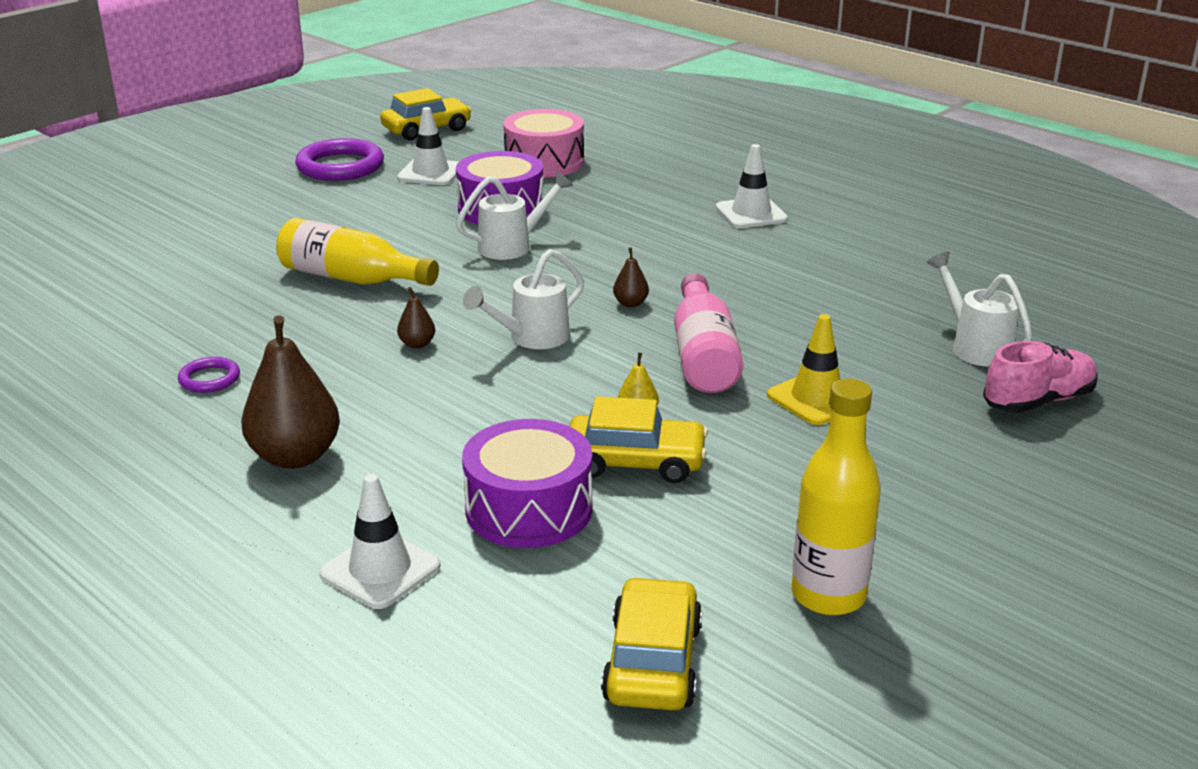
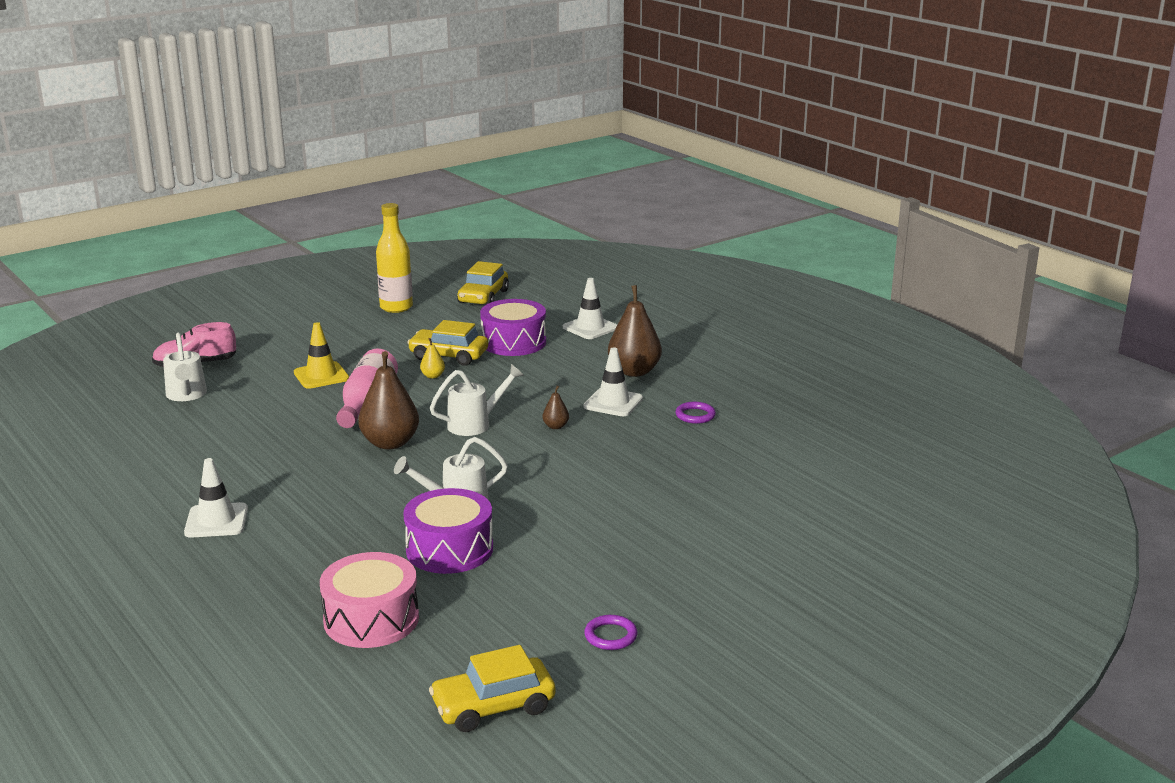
camera: 170 degrees left, 5 degrees down
yellow bottle [276,218,439,286] -> none
purple ring [295,138,384,181] -> purple ring [584,615,638,650], size x0.51
white traffic cone [397,107,459,185] -> white traffic cone moved to [584,348,643,416]
brown pear [613,248,649,307] -> brown pear [358,351,419,449], size x2.19

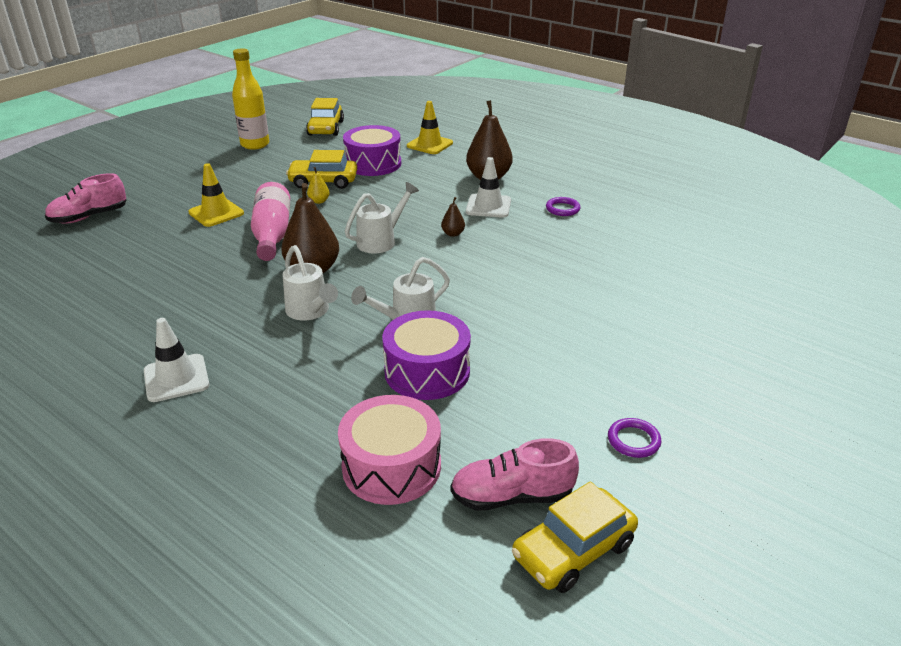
camera: 15 degrees left, 10 degrees up
white watering can [163,332,207,401] -> white watering can moved to [283,245,338,321]
white traffic cone [563,278,617,339] -> yellow traffic cone [407,101,453,154]
none -> pink shoe [450,438,579,511]

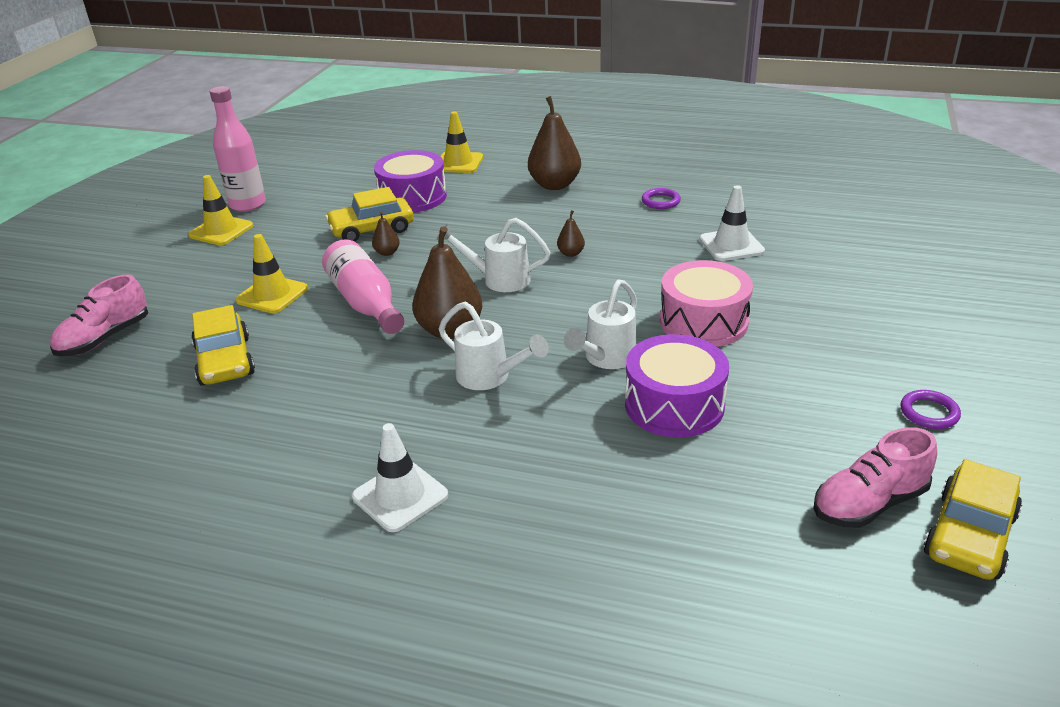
camera: 20 degrees left, 0 degrees up
yellow bottle [232,48,269,150] -> pink bottle [210,86,266,212]
yellow car [306,98,344,136] -> yellow car moved to [191,305,255,386]
yellow pear [307,167,330,204] -> brown pear [372,212,400,256]
pink drum [338,395,441,505] -> pink drum moved to [660,260,753,347]
white watering can [345,182,419,253] -> white watering can turned 105 degrees counterclockwise [436,218,551,292]
white traffic cone [466,157,511,218] -> white traffic cone moved to [699,185,765,261]
none -> yellow traffic cone [188,175,253,245]

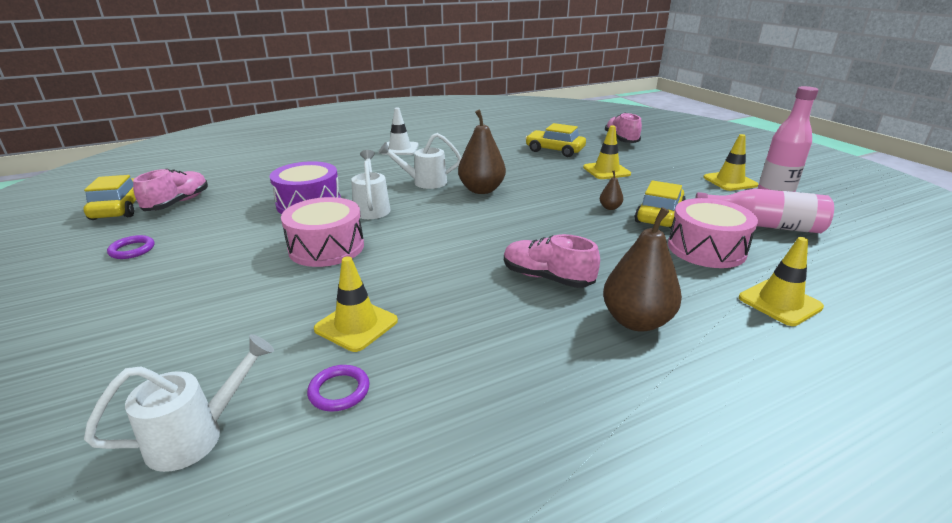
camera: 135 degrees right, 5 degrees down
pink bottle [322,239,404,334] -> pink bottle moved to [695,188,834,233]
purple drum [374,150,447,213] -> pink drum [668,198,758,268]
white watering can [436,218,551,292] -> white watering can moved to [84,334,274,472]
brown pear [557,210,585,257] -> none
purple ring [642,188,681,209] -> purple ring moved to [307,365,370,412]
white traffic cone [699,185,765,261] -> yellow traffic cone [314,256,398,352]
none -> pink shoe [504,234,600,288]

